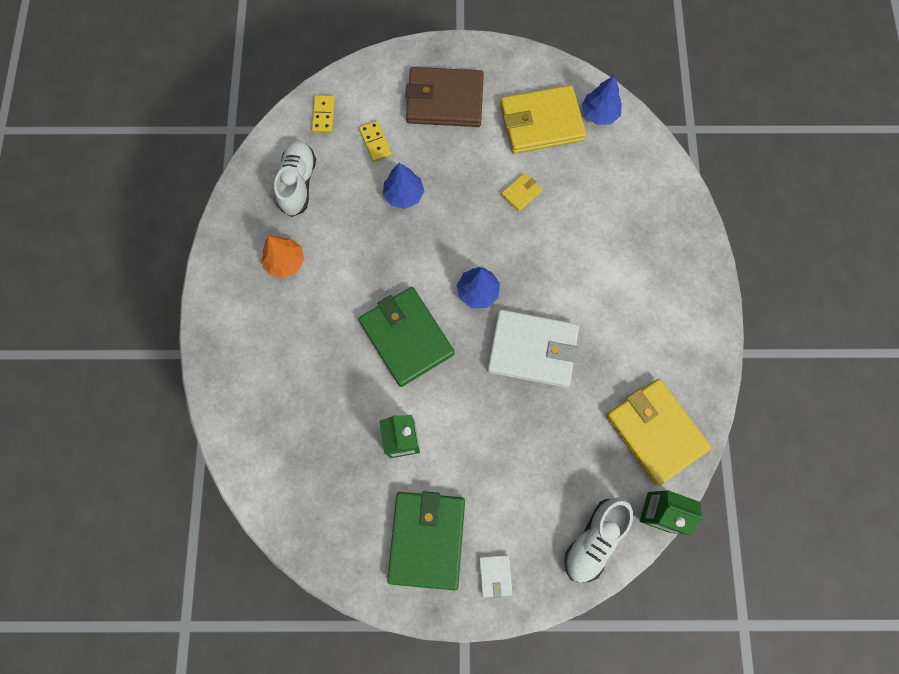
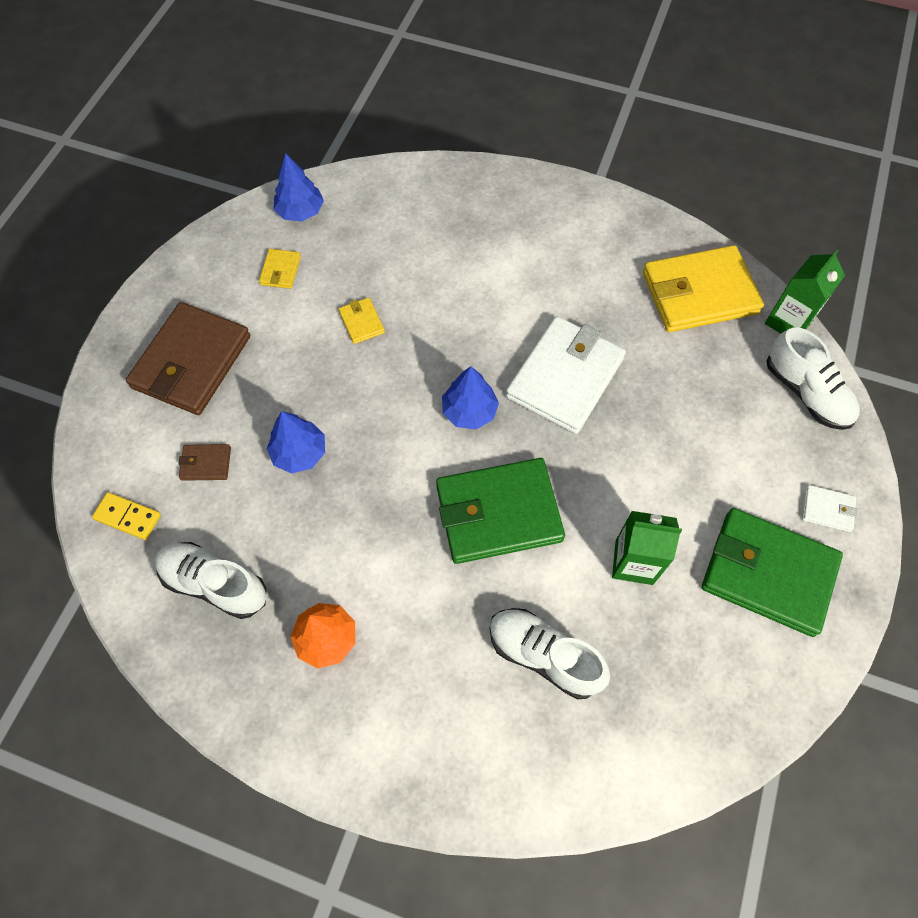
camera: 70 degrees left, 10 degrees down
yellow domino [359,121,392,162] -> brown wallet [178,444,231,481]
yellow wallet [500,85,586,154] -> yellow wallet [259,249,301,289], size x0.43
none -> white shoe [490,608,610,699]

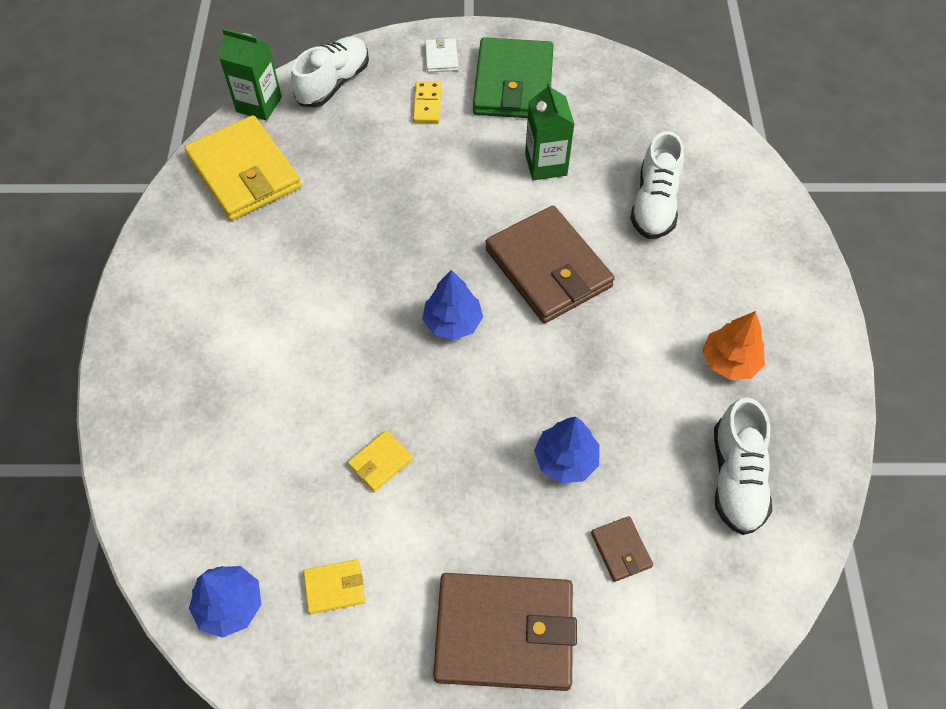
camera: 110 degrees left, 5 degrees down
yellow domino [92,492,161,540] -> yellow domino moved to [413,81,442,123]
green wallet [436,458,565,564] -> brown wallet [485,206,615,323]
white wallet [506,316,626,434] -> none

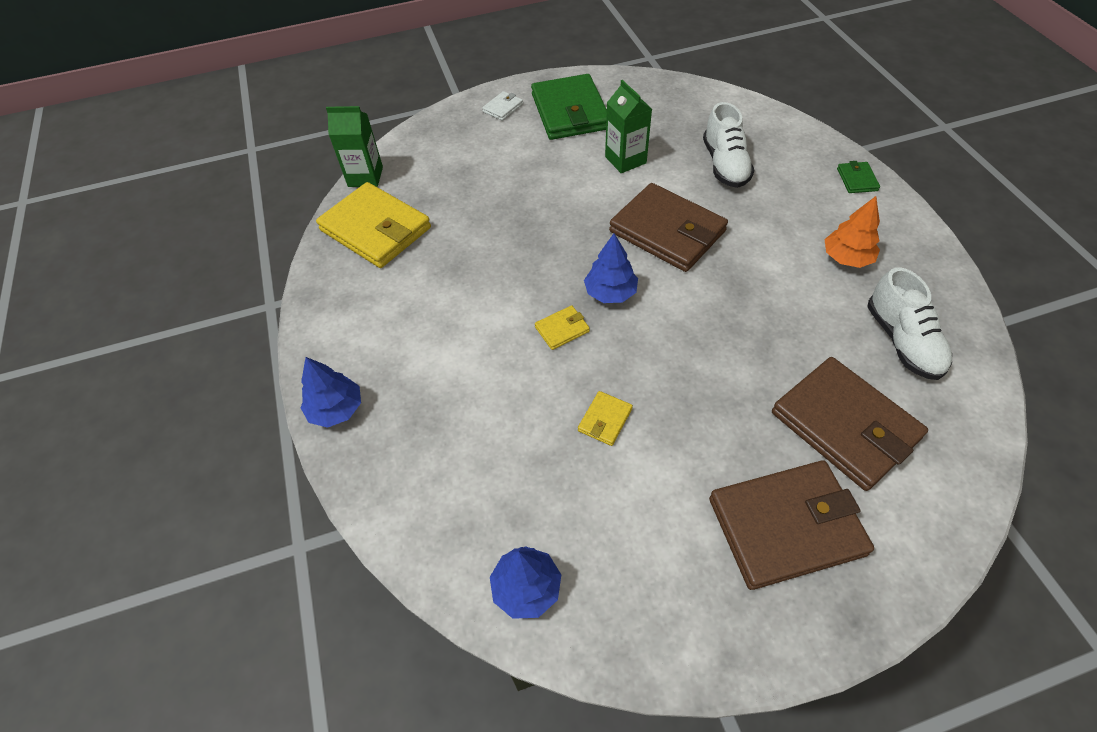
camera: 15 degrees left, 5 degrees down
white shoe [291,36,369,107] -> none
yellow wallet [303,559,365,614] -> yellow wallet moved to [535,305,590,350]
yellow domino [413,81,442,123] -> none
white wallet [425,37,458,72] -> white wallet turned 60 degrees clockwise [482,91,523,121]
blue tree [534,417,600,483] -> blue tree moved to [301,357,361,428]
brown wallet [591,516,653,582] -> brown wallet [772,357,928,491], size x2.33
none -> green wallet [837,161,880,193]

